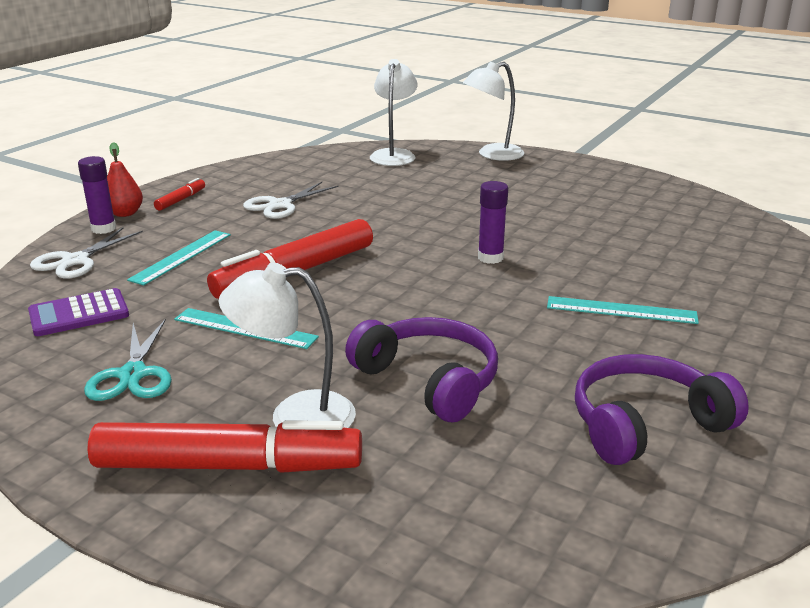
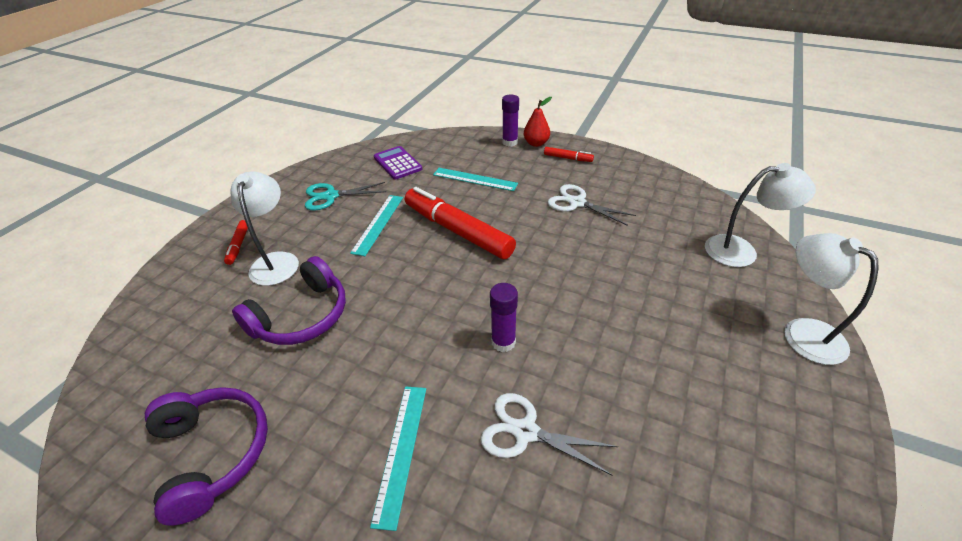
camera: 85 degrees right, 15 degrees up
white scissors [30,228,143,279] -> white scissors moved to [481,393,618,476]
red marker [88,420,362,473] -> red marker [224,220,248,265], size x0.44

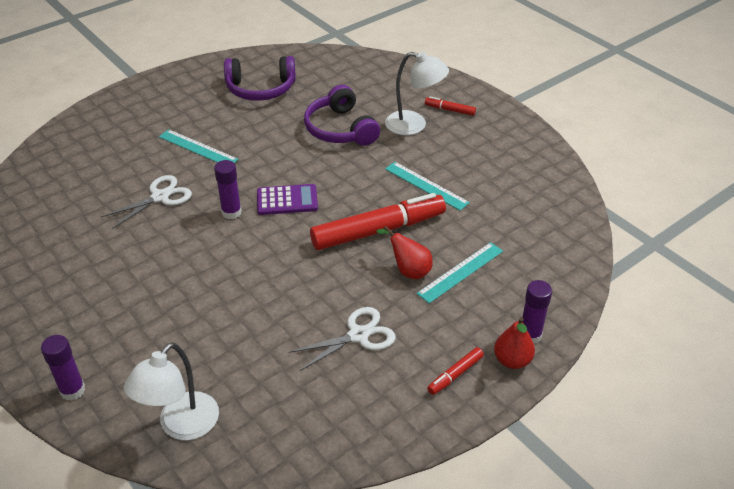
camera: 115 degrees right, 0 degrees up
turquoise scissors [305,182,386,210] -> none
purple calculator [374,146,422,180] -> purple calculator moved to [257,184,318,215]
white lamp [784,233,879,365] -> purple glue stick [41,335,85,401]
none -> red pear [376,226,433,279]

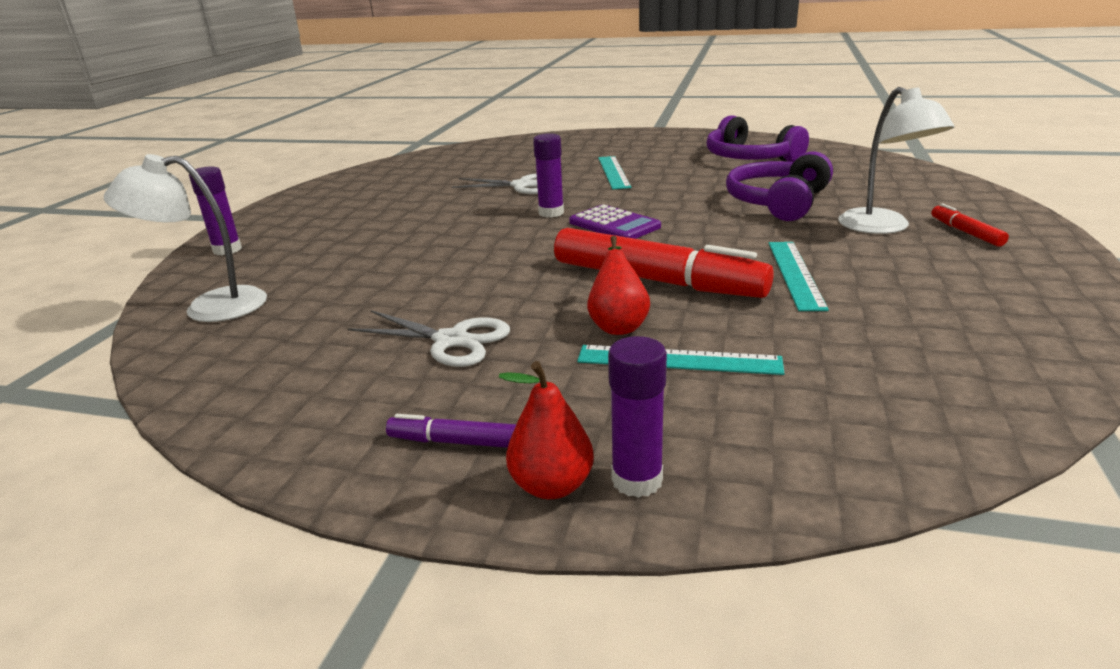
camera: 55 degrees right, 15 degrees down
red marker [427,347,484,395] -> purple marker [386,414,516,448]

